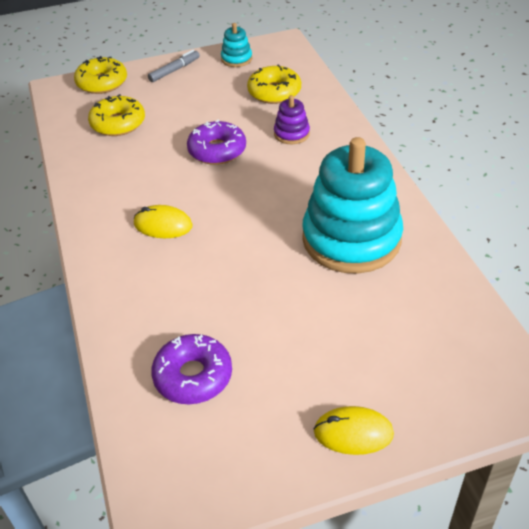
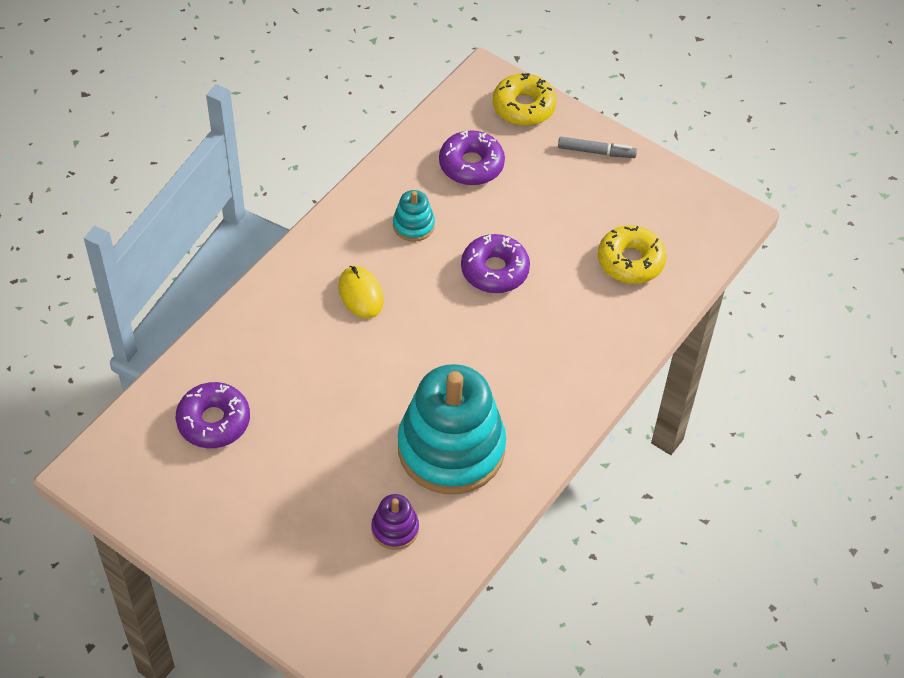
camera: 50 degrees right, 10 degrees up
yellow donut [88,94,145,136] -> purple donut [439,130,505,185]
turquoise stacking toy [221,23,252,67] -> turquoise stacking toy moved to [393,190,435,242]
purple stacking toy [274,95,310,144] -> purple stacking toy moved to [371,494,419,550]
yellow mouse [313,406,394,455] -> none

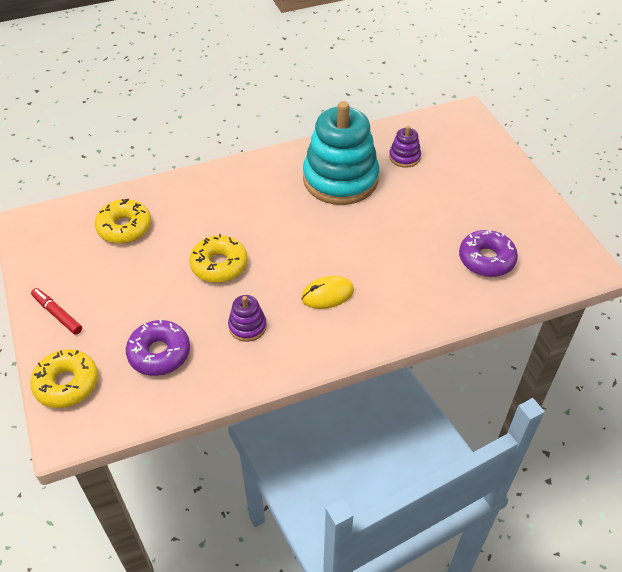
camera: 145 degrees left, 5 degrees down
yellow mouse [338,266,384,318] -> yellow mouse turned 60 degrees clockwise [301,276,354,309]
turquoise stacking toy [393,190,435,242] -> purple stacking toy [228,295,267,342]
purple donut [461,234,530,293] -> yellow donut [189,234,248,283]
grey marker [558,137,637,158] -> red marker [31,288,82,335]

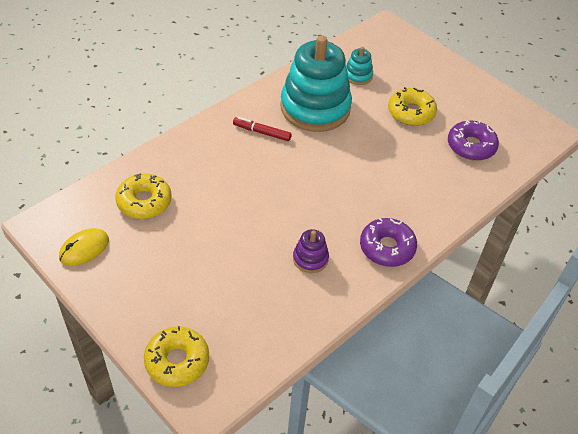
camera: 25 degrees left, 0 degrees up
red marker [31,288,82,335] -> red marker moved to [233,117,292,141]
purple donut [126,319,190,376] -> purple donut moved to [360,218,417,267]
yellow donut [189,234,248,283] -> yellow donut moved to [388,87,437,126]
yellow mouse [301,276,354,309] -> yellow mouse moved to [59,228,109,266]
purple stacking toy [389,126,421,168] -> turquoise stacking toy [346,47,373,85]

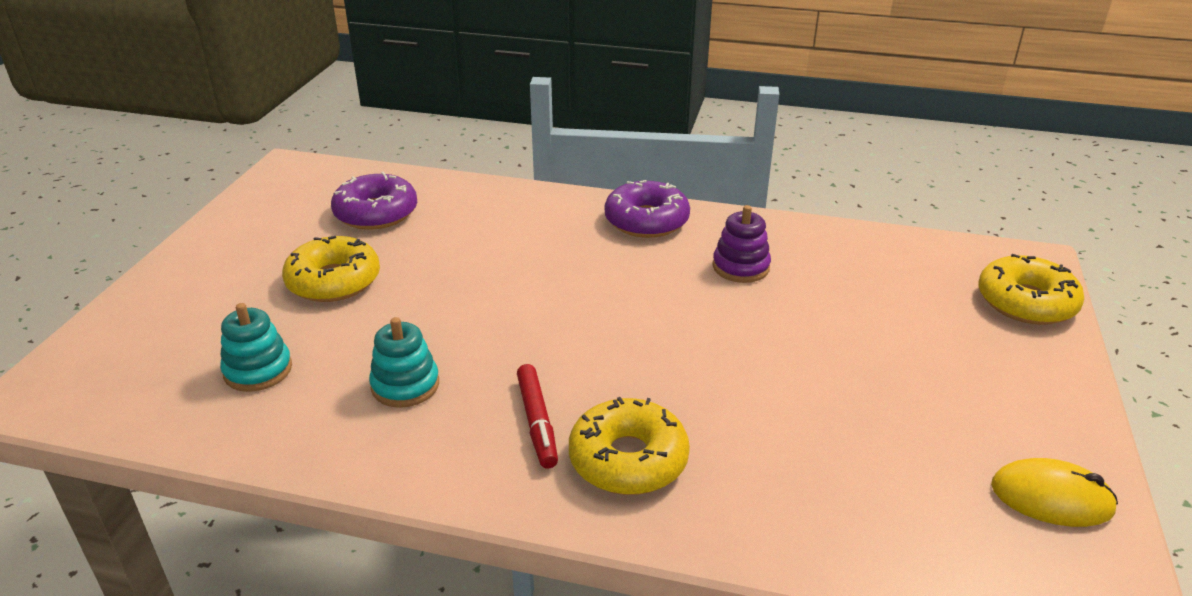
camera: 120 degrees left, 15 degrees down
yellow donut [115,173,171,219] -> yellow donut moved to [569,397,690,495]
turquoise stacking toy [280,35,352,132] -> turquoise stacking toy [369,317,439,408], size x0.43

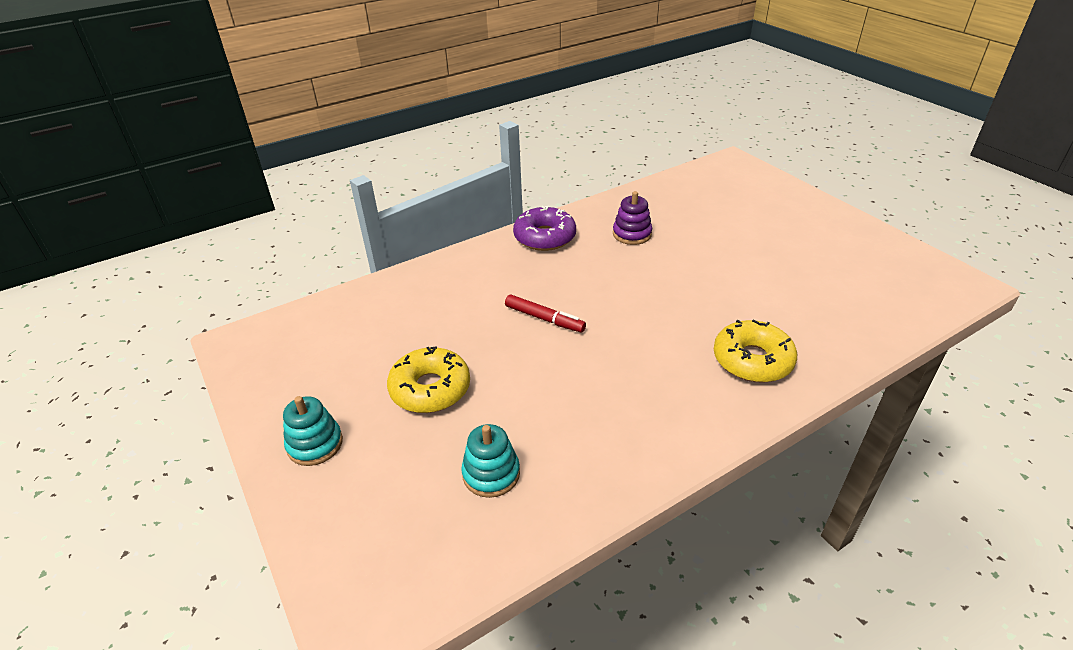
camera: 45 degrees left, 5 degrees up
purple donut [331,172,417,230] -> none
turquoise stacking toy [369,317,439,408] -> turquoise stacking toy moved to [283,396,343,466]
red marker [517,364,558,469] -> red marker moved to [505,295,586,333]
yellow donut [979,254,1084,325] -> none
yellow mouse [991,458,1118,527] -> none

